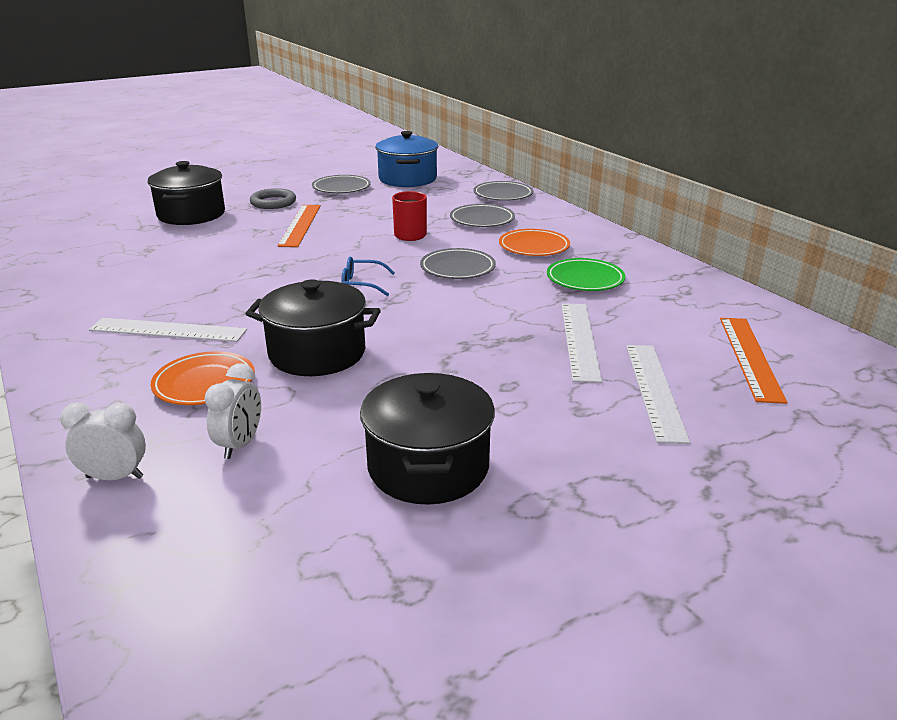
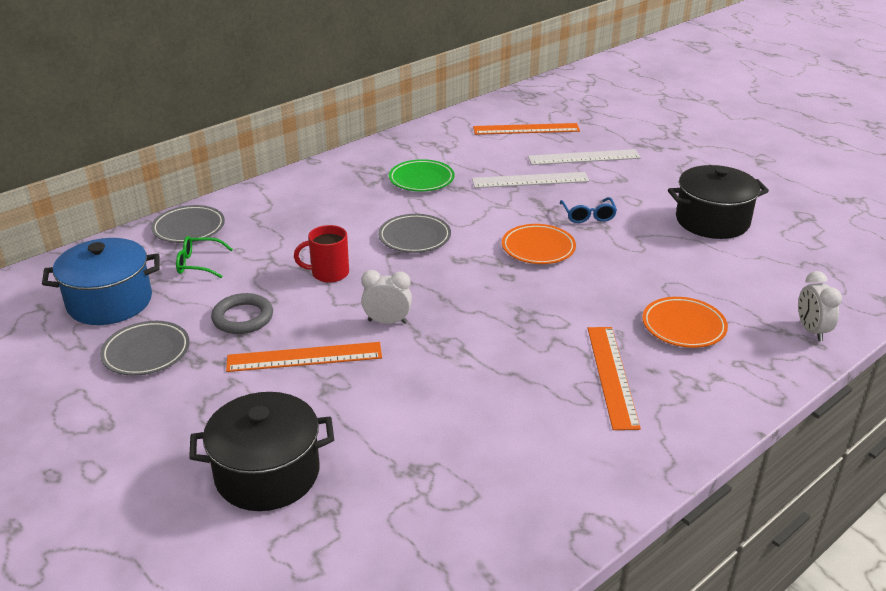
camera: 100 degrees left, 5 degrees up
white ruler [89,318,247,342] -> orange ruler [588,327,641,430]
white clock [204,363,261,459] -> white clock moved to [361,270,412,324]
black pot [246,279,381,376] -> none
grey ring [250,188,296,209] -> grey ring moved to [211,293,273,334]
blue glasses [341,257,395,296] -> blue glasses moved to [560,197,617,223]
grey plate [450,204,515,227] -> none
orange plate [499,229,570,256] -> orange plate moved to [502,224,576,264]
none -> green glasses [176,236,233,278]

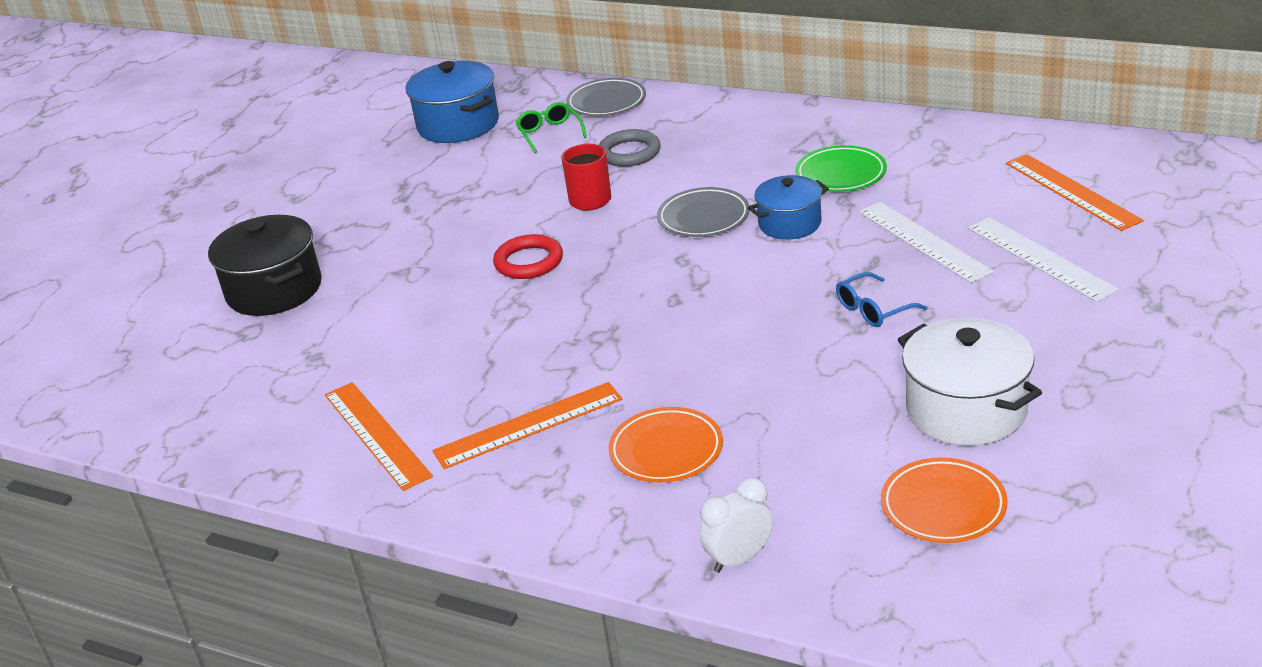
camera: 70 degrees right, 0 degrees up
grey plate [100,321,190,376] -> none
grey ring [211,293,273,334] -> grey ring moved to [599,129,661,167]
orange ruler [226,342,382,372] -> orange ruler moved to [325,382,433,491]
white clock [361,270,412,324] -> red ring [493,234,563,279]
orange plate [502,224,576,264] -> orange plate moved to [881,457,1007,543]
black pot [668,165,769,239] -> white pot [898,318,1042,446]
none -> blue pot [748,175,829,240]

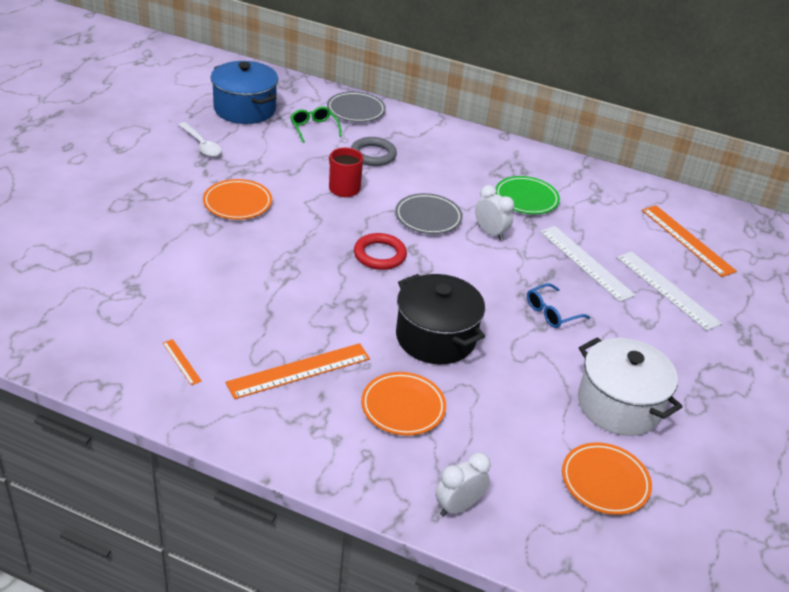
camera: 10 degrees left, 5 degrees up
black pot [208,215,322,316] -> black pot moved to [396,274,485,364]
orange ruler [325,382,433,491] -> orange ruler [163,339,202,385], size x0.47
red ring [493,234,563,279] -> red ring moved to [354,233,407,270]
blue pot [748,175,829,240] -> white clock [475,185,514,241]
none -> white spoon [178,122,222,157]
none -> orange plate [203,179,272,220]

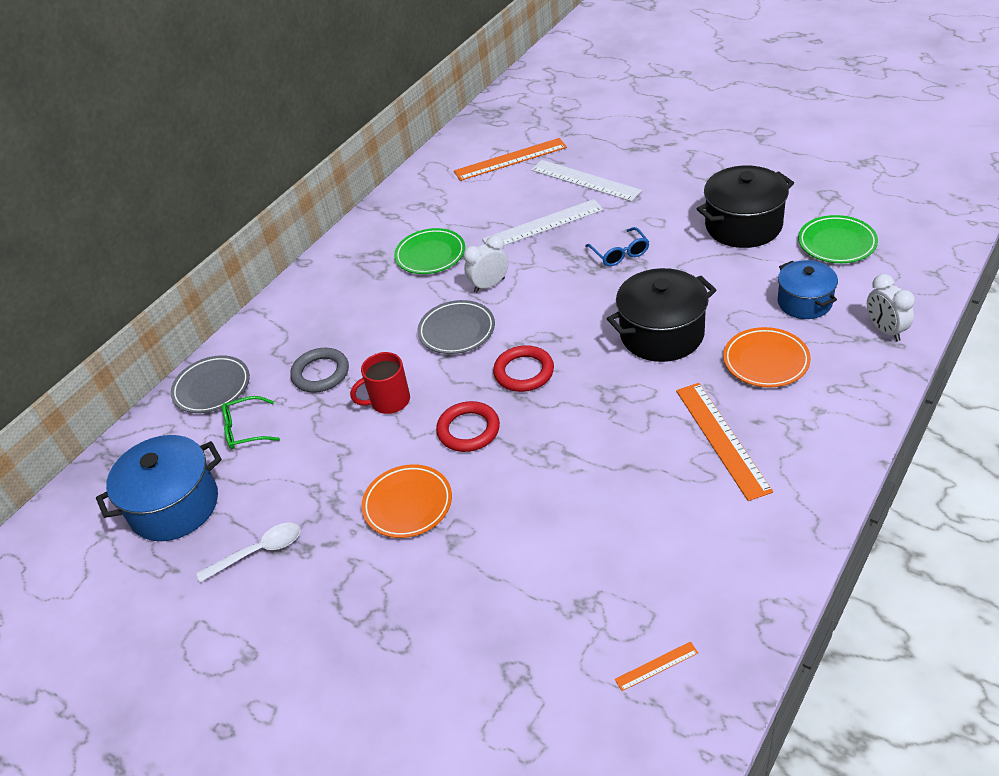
camera: 70 degrees left, 5 degrees up
orange ruler [163,339,202,385] -> orange ruler moved to [615,642,698,691]
orange plate [562,442,652,515] -> green plate [798,215,878,263]
white pot [578,337,682,436] -> black pot [697,165,794,248]
white ruler [617,251,722,331] -> white ruler turned 60 degrees clockwise [531,160,642,202]
none -> red ring [436,401,500,452]
none -> blue pot [777,260,838,319]

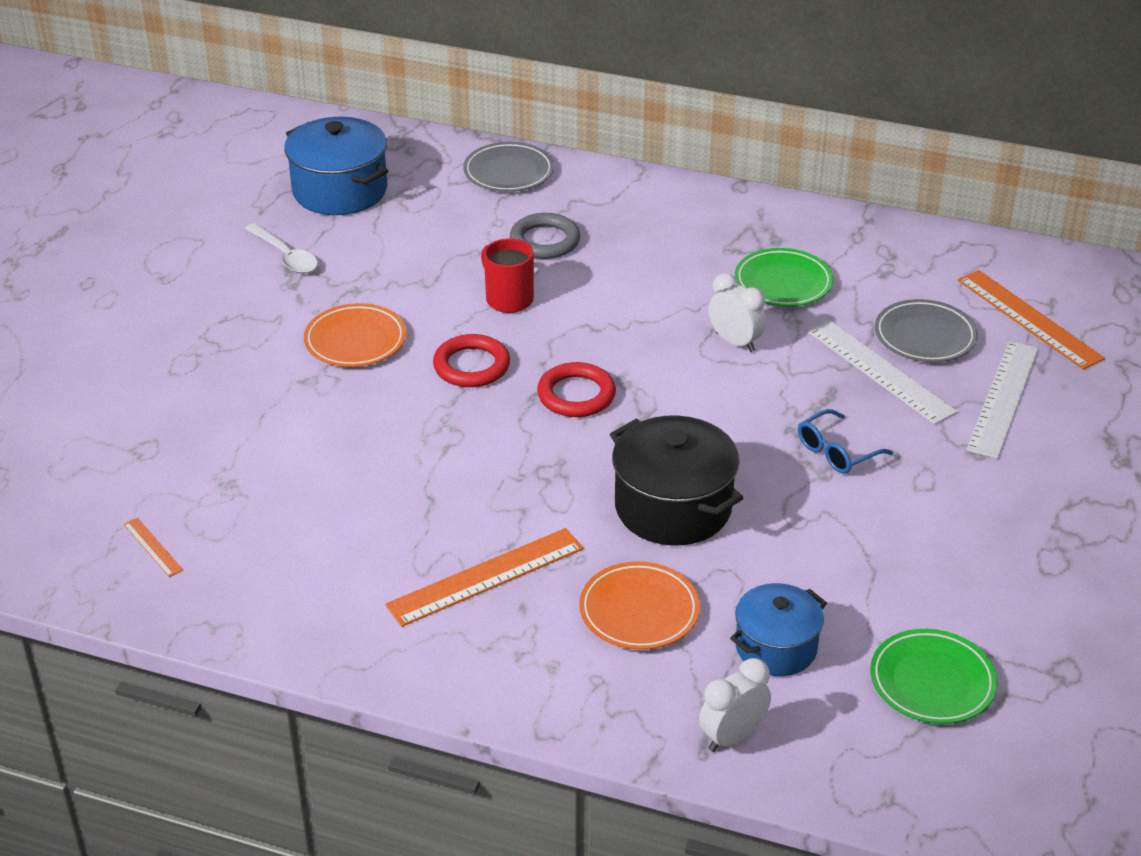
camera: 70 degrees right, 5 degrees down
green glasses [222,396,280,449] -> none
grey plate [417,300,495,354] -> grey plate moved to [875,299,978,362]
black pot [697,165,794,248] -> none

